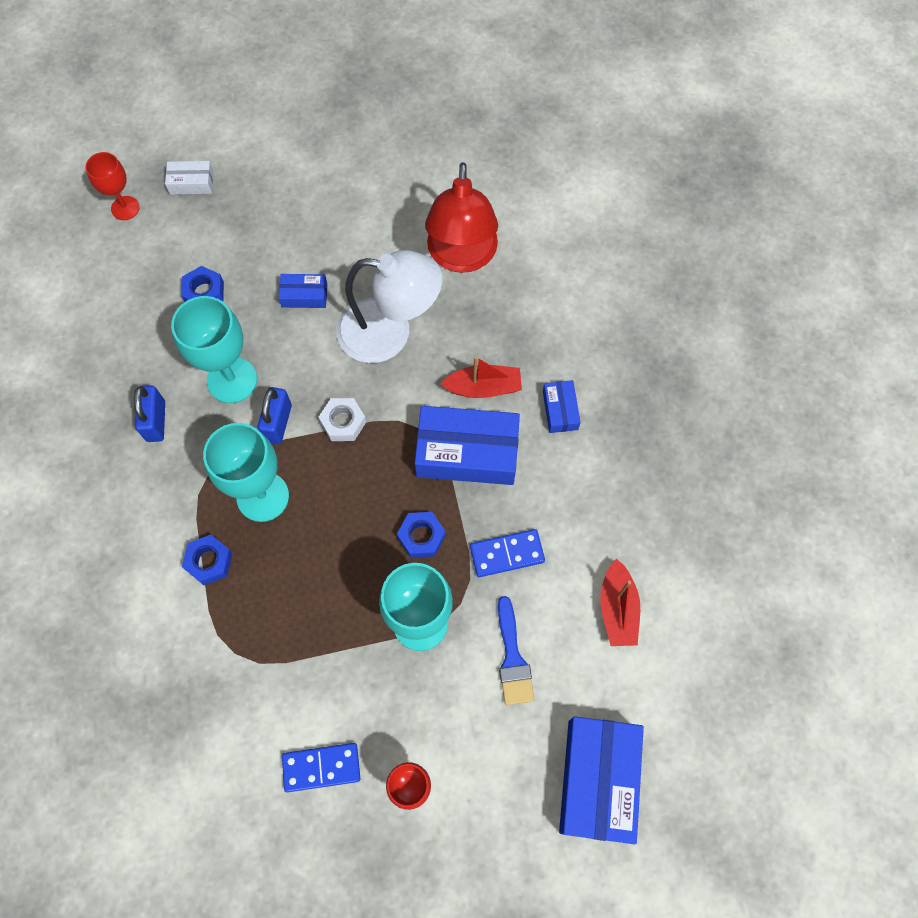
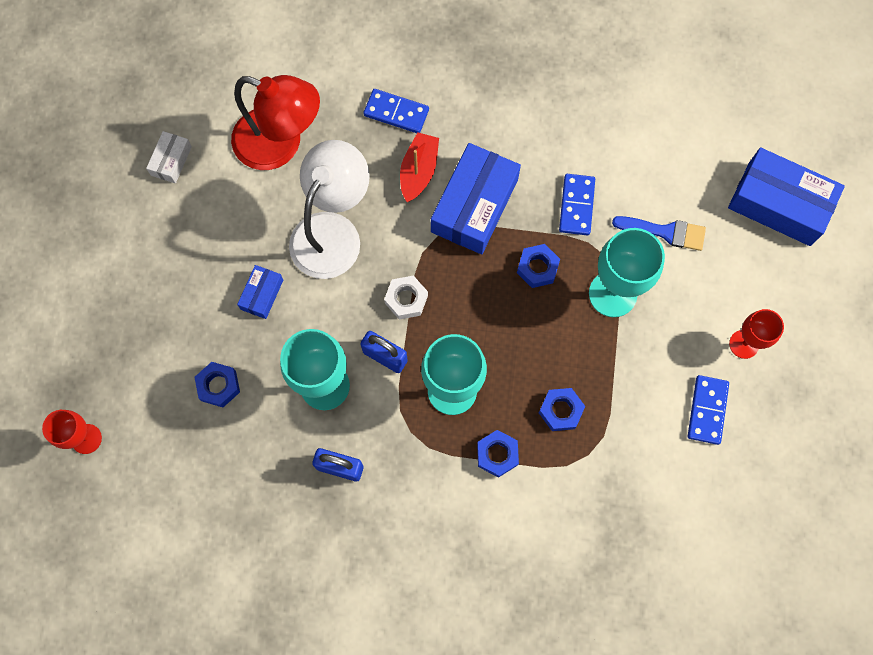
camera: 70 degrees left, 5 degrees up
white box [165,161,214,195] -> white box moved to [146,131,192,183]
blue box [543,380,581,433] -> none
red boat [600,559,640,646] -> none
none -> blue domino [364,89,429,133]
none -> blue nut [539,388,585,431]

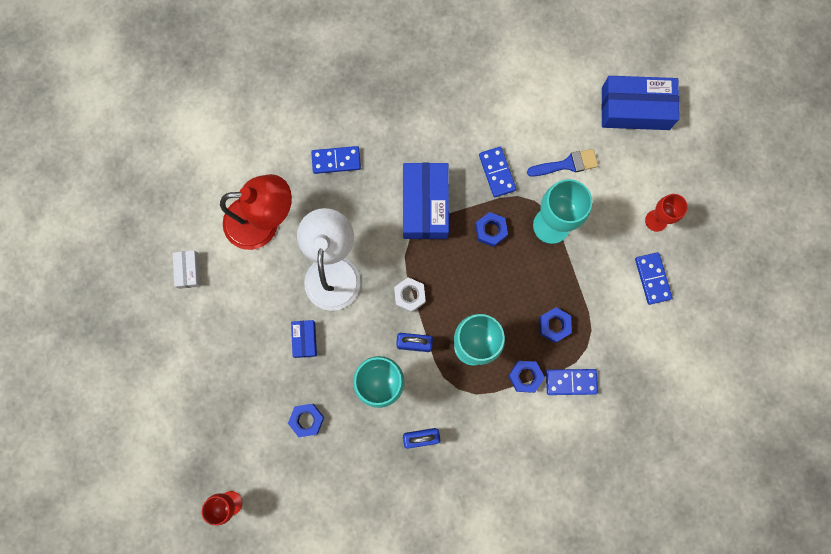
camera: 25 degrees left, 5 degrees up
red boat [400,132,439,202] -> none
none -> blue domino [546,369,598,395]

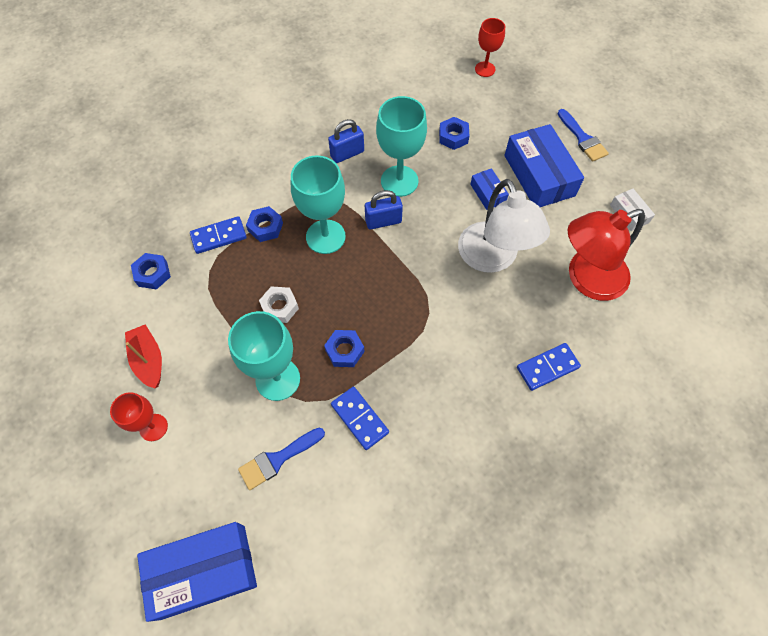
camera: 160 degrees right, 15 degrees down
white nut [394,277,426,313] -> white nut moved to [259,286,299,323]
blue box [403,163,449,239] -> blue box moved to [504,124,584,207]
blue nut [539,307,572,343] -> blue nut moved to [131,253,171,290]
blue domino [635,252,672,305] -> red boat [125,324,162,389]
none -> blue brush [558,109,609,162]

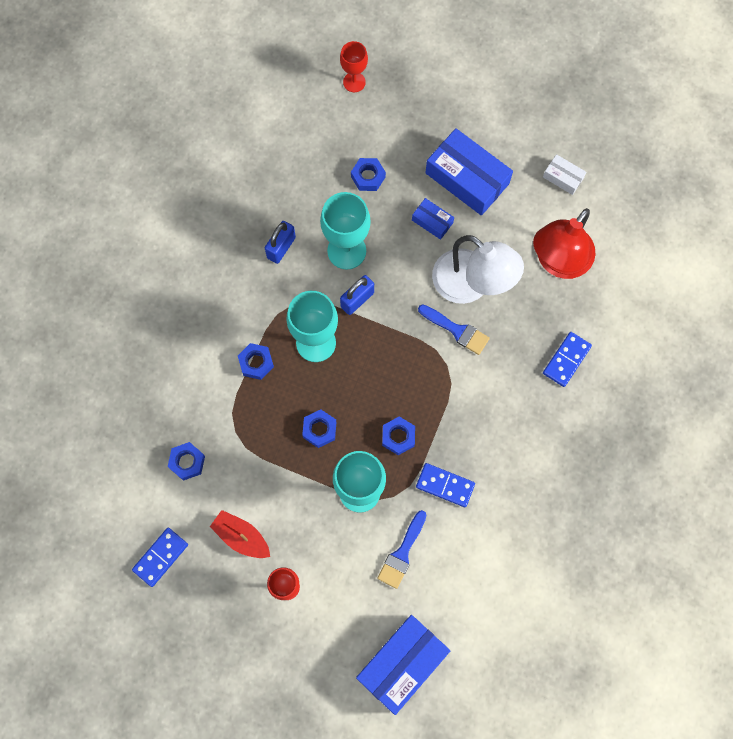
camera: 30 degrees left, 10 degrees up
blue domino [190,216,247,254] -> blue domino moved to [132,528,188,587]
white nut [259,286,299,323] -> blue nut [302,409,336,448]
blue brush [558,109,609,162] -> blue brush moved to [418,304,490,355]

